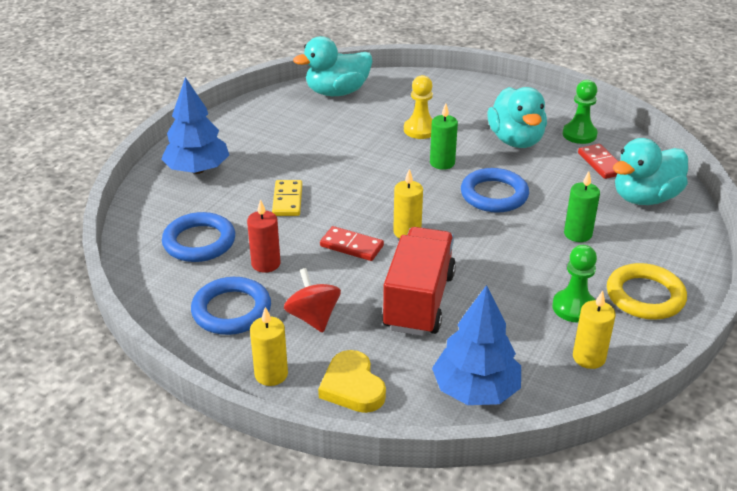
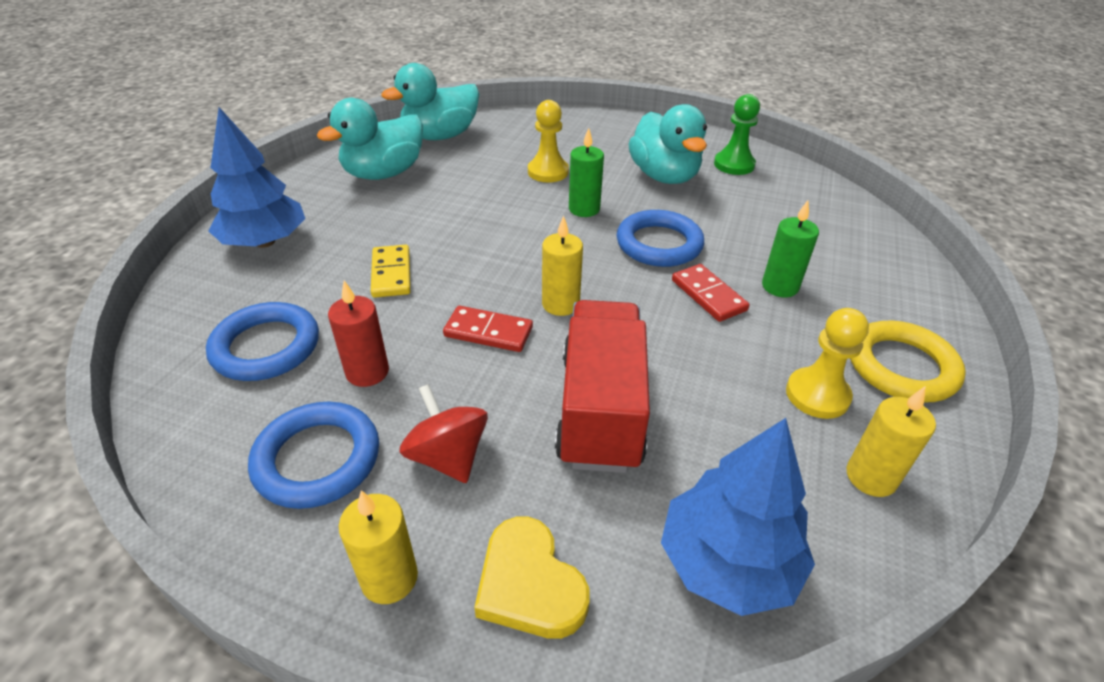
camera: 10 degrees left, 5 degrees up
green pawn [552,245,597,323] -> yellow pawn [786,308,869,419]
red domino [578,144,619,179] -> red domino moved to [672,264,749,322]
turquoise duck [613,138,688,205] -> turquoise duck moved to [317,98,423,180]

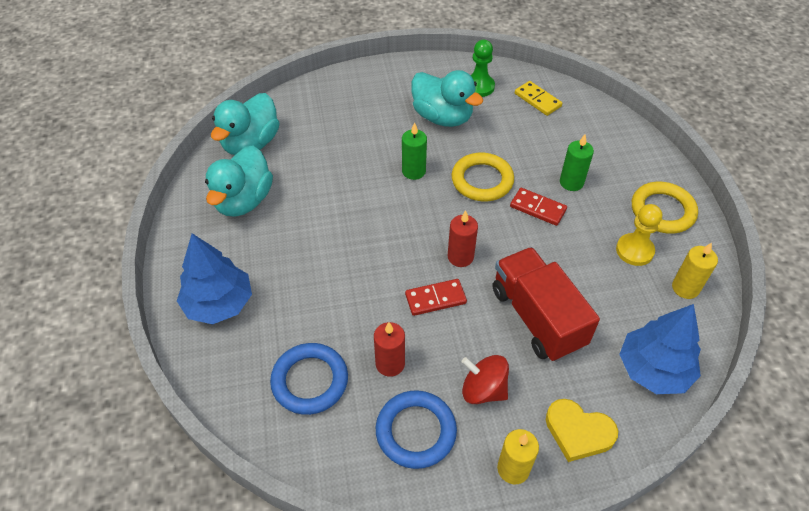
camera: 30 degrees left, 10 degrees up
yellow domino [371,245,411,298] -> yellow domino moved to [515,81,562,116]
yellow pawn [528,100,569,182] -> none
yellow candle [542,215,583,316] -> red candle [448,210,478,267]
blue ring [616,210,704,267] -> yellow ring [452,153,514,201]

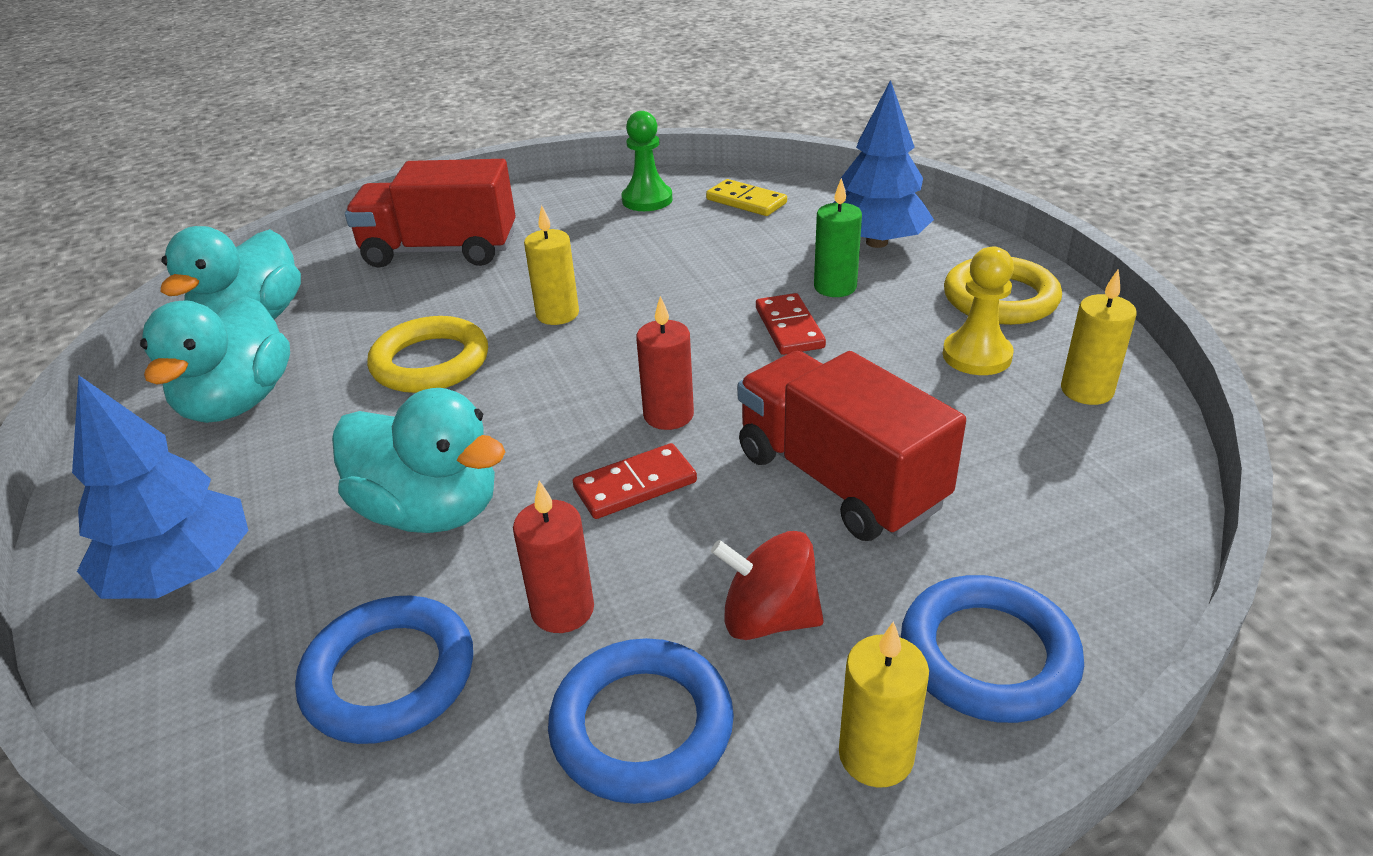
camera: 10 degrees left, 15 degrees down
green candle [402,122,427,180] -> yellow candle [524,205,579,325]
turquoise duck [411,70,484,127] -> turquoise duck moved to [332,388,505,533]
yellow ring [452,153,514,201] -> yellow ring moved to [367,316,488,393]
red domino [510,188,567,226] -> red domino turned 60 degrees clockwise [756,293,826,355]
yellow heart [546,399,618,462] -> blue ring [901,575,1084,723]
blue tree [619,304,701,394] -> blue tree moved to [833,80,934,248]
none -> red truck [345,159,516,267]

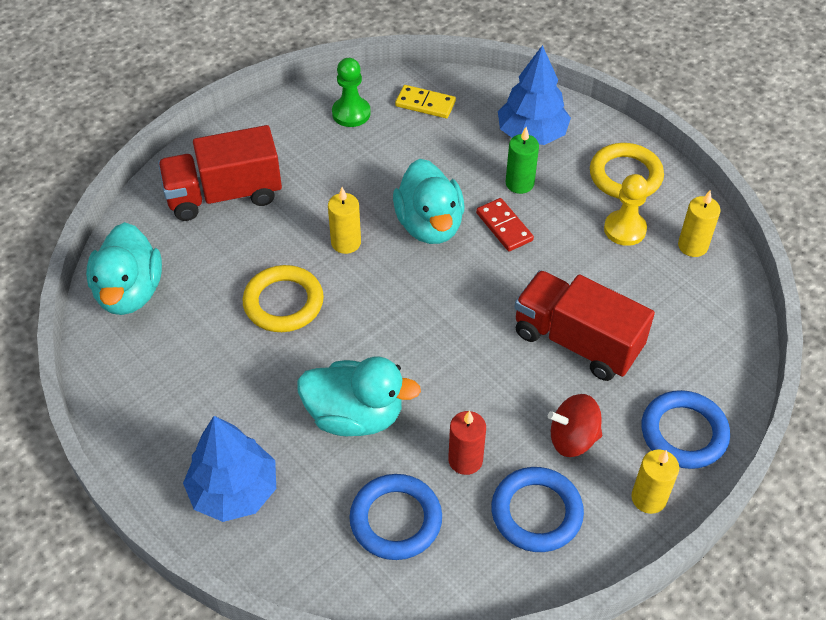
camera: 20 degrees left, 15 degrees up
turquoise duck [140,296,290,423] -> turquoise duck moved to [393,159,464,244]
red domino [573,443,697,519] -> none
red candle [636,296,694,430] -> none

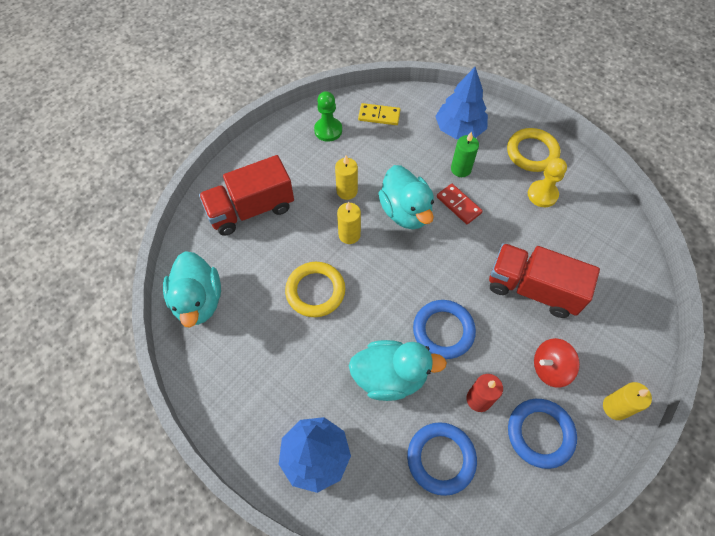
camera: 10 degrees left, 10 degrees up
blue ring [641,390,730,469] -> blue ring moved to [413,300,476,359]
yellow candle [678,191,720,257] -> yellow candle moved to [335,155,358,200]

